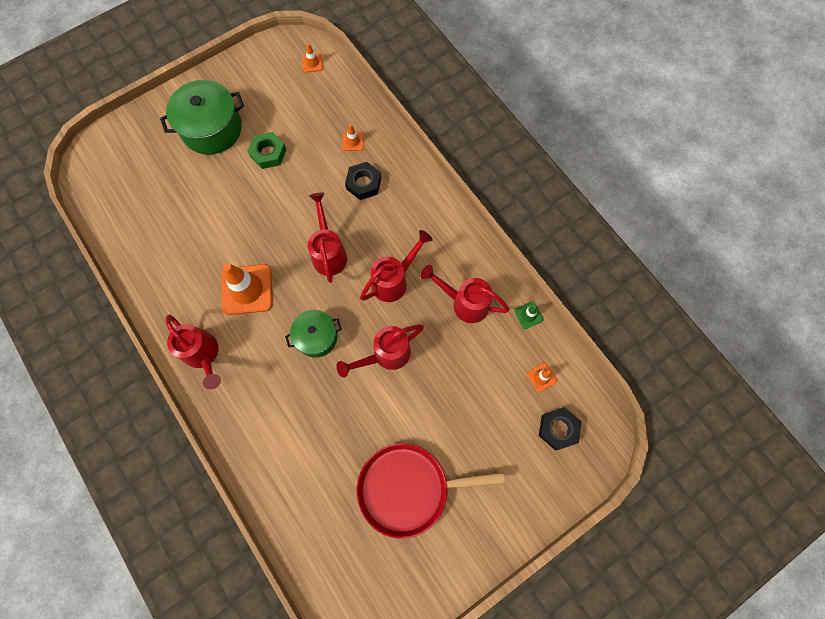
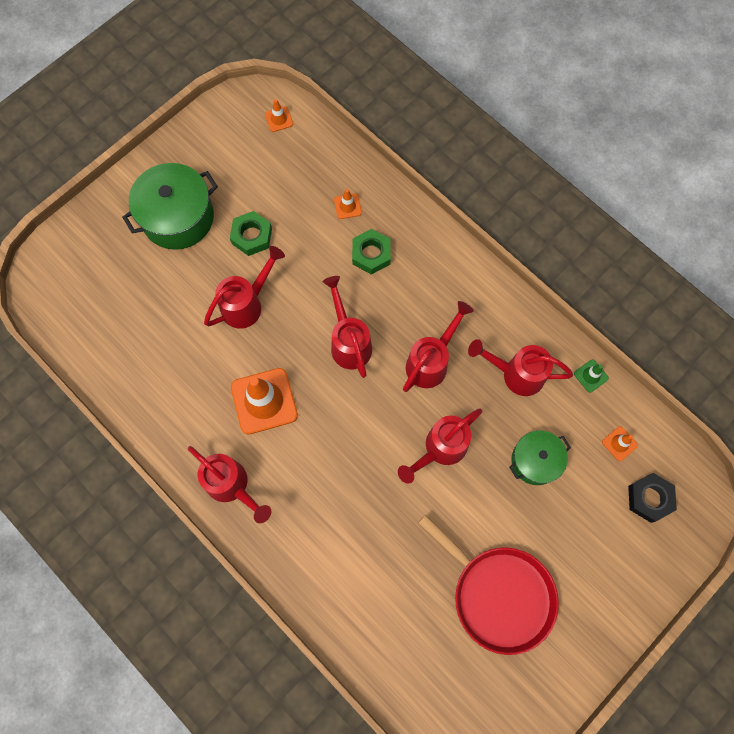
camera: 10 degrees left, 0 degrees up
green pot [285,310,342,358] -> green pot moved to [509,430,571,485]
black nut [345,162,381,200] -> green nut [352,229,391,275]
red pan [357,443,505,539] -> red pan turned 120 degrees counterclockwise [418,515,559,655]
none -> red watering can [204,246,285,329]

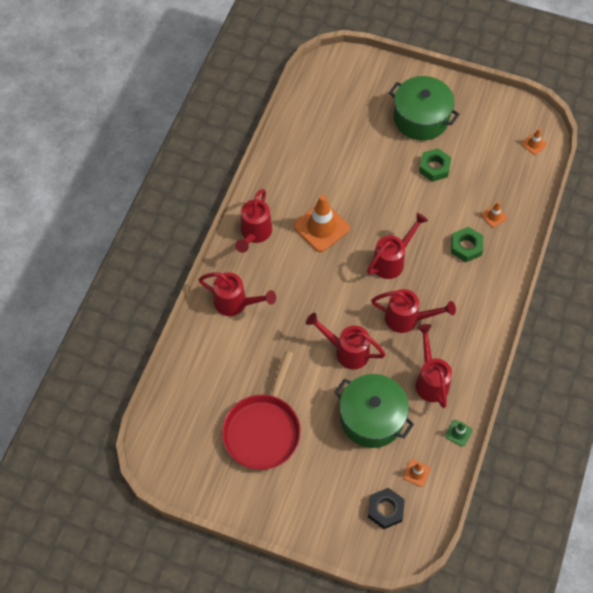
camera: 65 degrees right, 10 degrees down
red watering can [204,246,285,329] -> red watering can moved to [199,272,276,316]
green pot [509,430,571,485] -> green pot [334,374,414,448], size x1.62

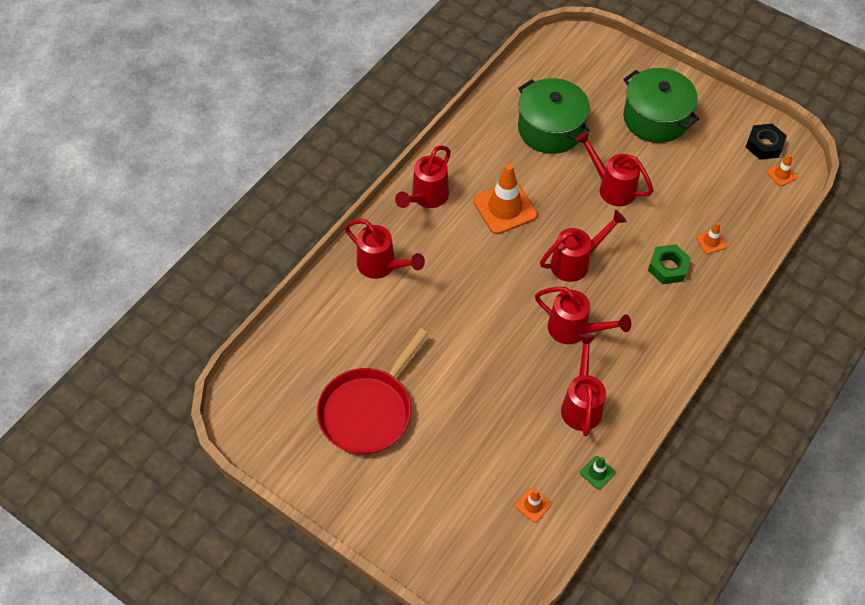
camera: 15 degrees right, 5 degrees down
red watering can [306,313,386,369] -> red watering can moved to [575,131,653,206]
green pot [334,374,414,448] -> green pot moved to [518,78,590,154]
black nut [368,488,405,529] -> black nut moved to [746,124,787,160]
green nut [419,148,451,182] -> none

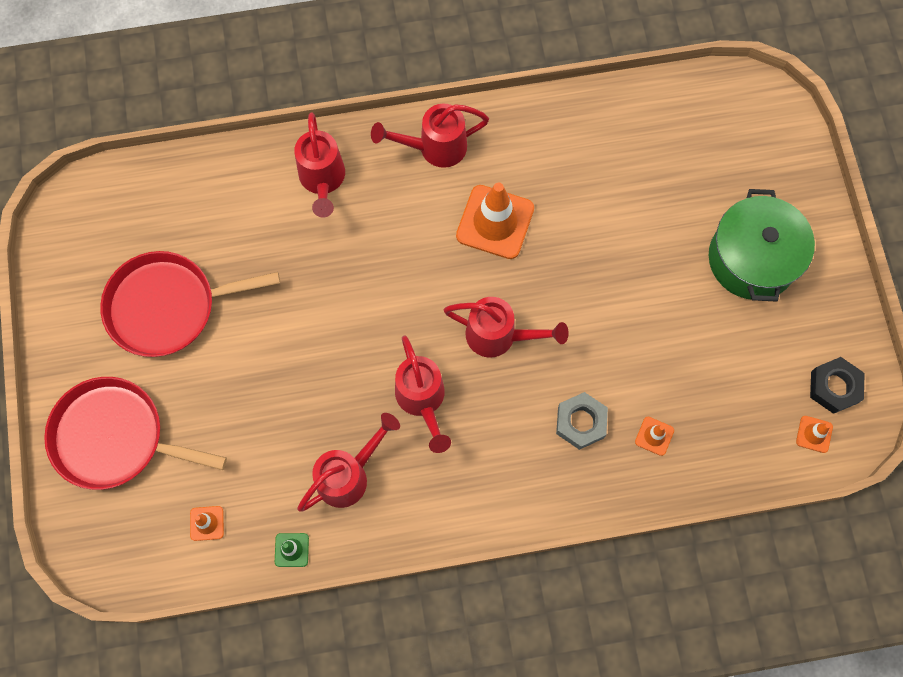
camera: 45 degrees right, 15 degrees up
green pot [518,78,590,154] -> none
red watering can [575,131,653,206] -> none
green nut [648,244,691,284] -> grey nut [556,392,608,450]
none -> red pan [44,377,227,490]

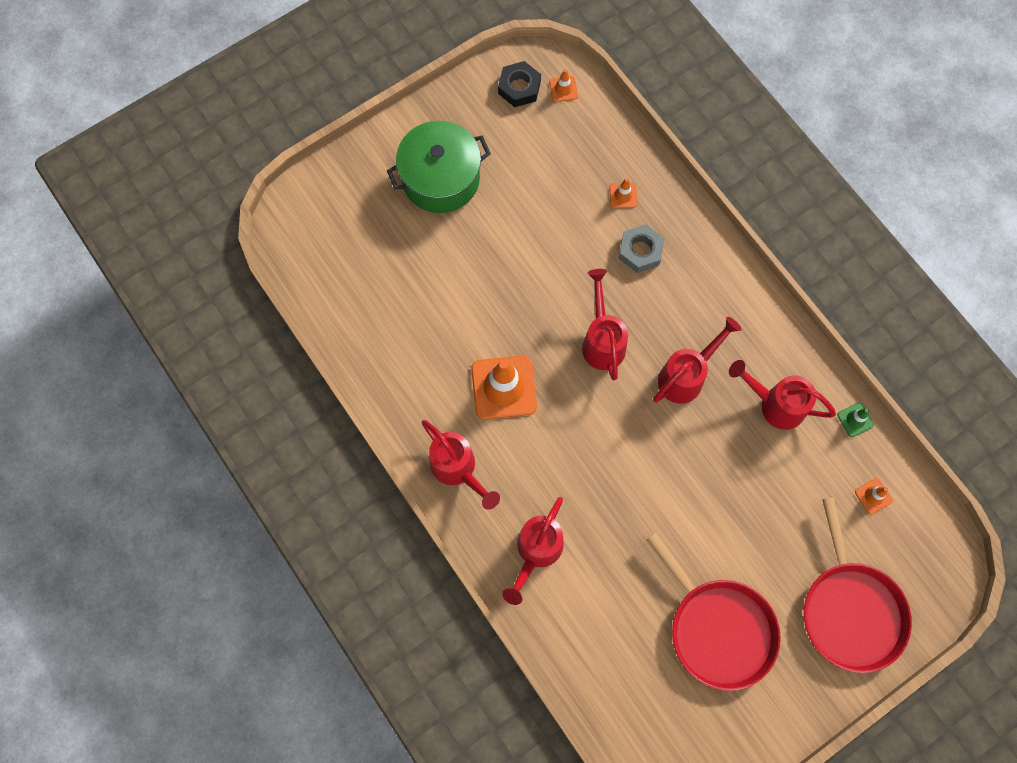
camera: 115 degrees left, 0 degrees up
red watering can [294,112,345,217] -> red watering can turned 150 degrees clockwise [502,497,564,605]

